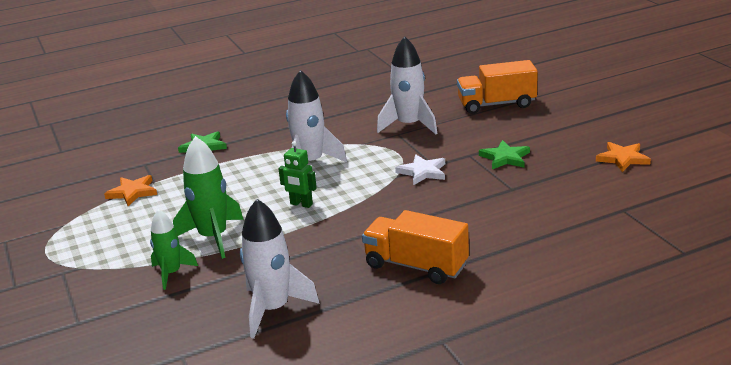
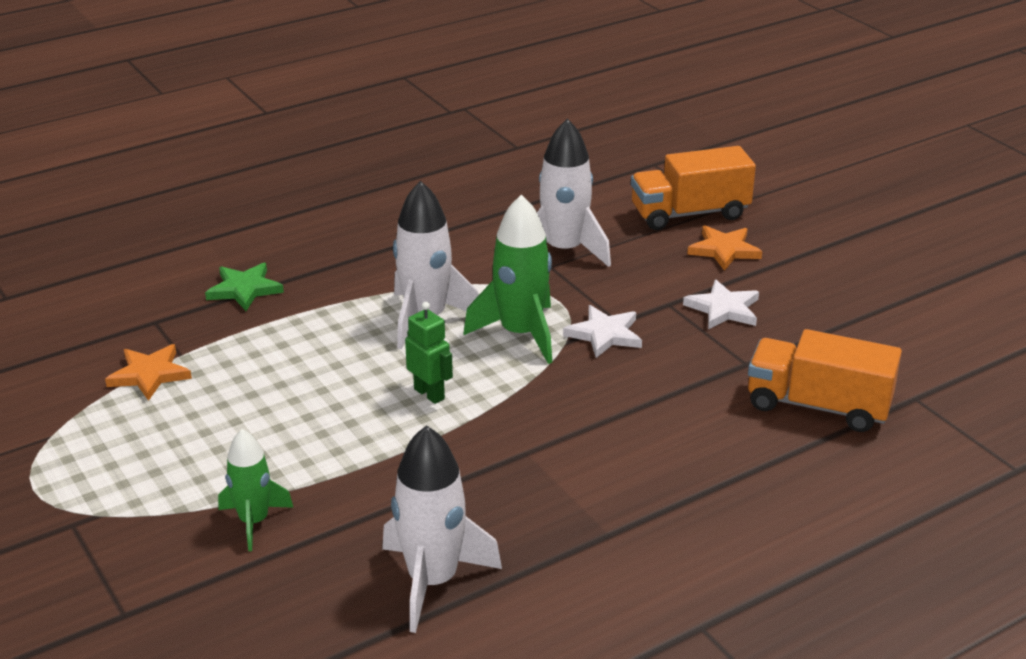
camera: 10 degrees left, 5 degrees up
green rocket [173,136,244,259] -> green rocket moved to [463,195,552,364]
green robot [278,141,317,208] -> green robot turned 150 degrees counterclockwise [405,302,453,404]
orange truck [362,210,469,284] -> orange truck moved to [748,329,902,432]
green star [479,140,530,169] -> white star [683,279,759,329]
orange star [596,142,651,172] -> orange star moved to [687,225,762,271]

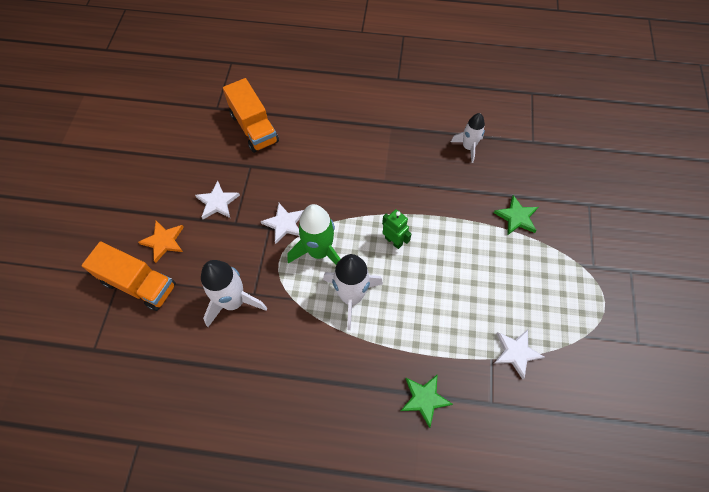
camera: 140 degrees left, 30 degrees up
orange star [105,344,192,401] -> white star [493,329,544,379]
green rocket [218,429,294,551] -> green star [494,195,538,235]
white rocket [382,425,502,633] -> white rocket [451,113,485,163], size x0.63
green robot [405,302,453,404] -> green robot turned 135 degrees clockwise [382,209,411,249]

